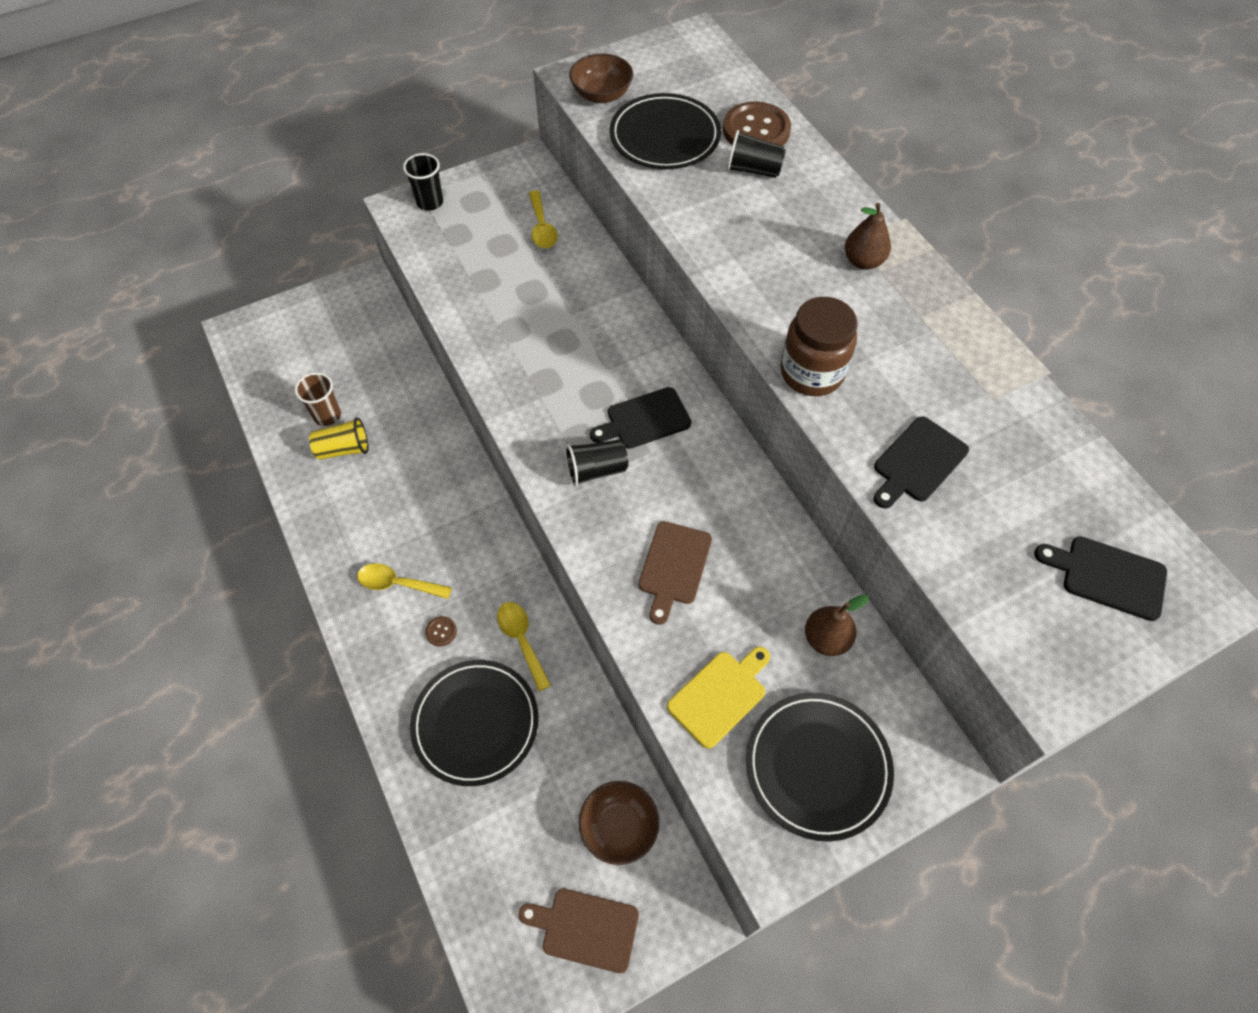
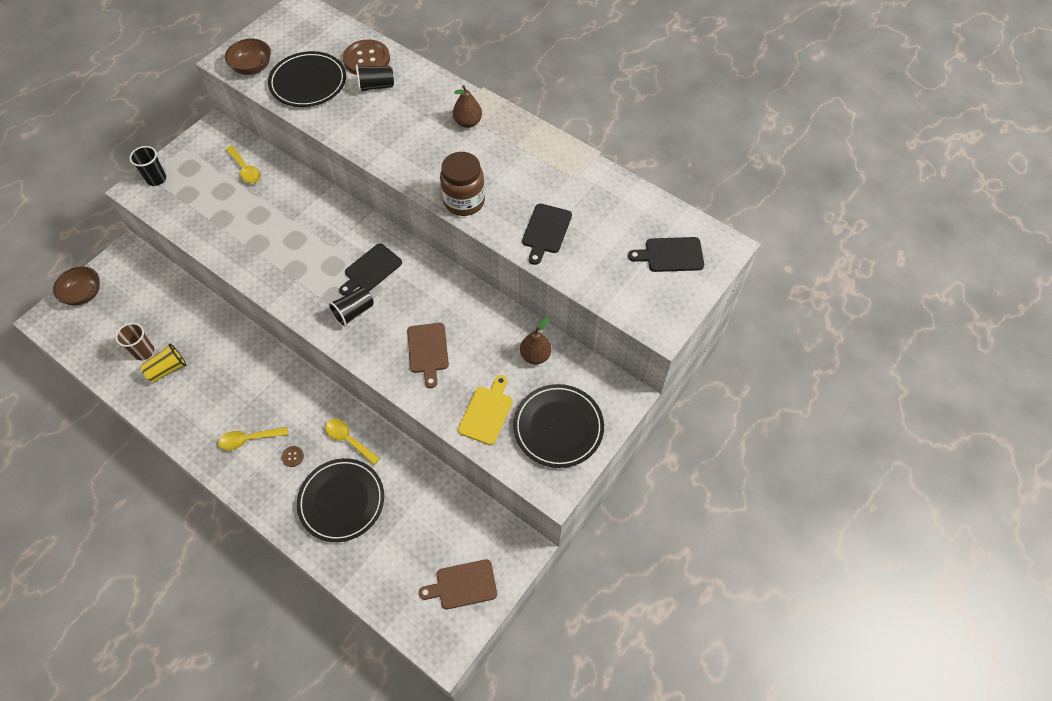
camera: 25 degrees left, 0 degrees up
brown bowl [579,781,660,865] -> brown bowl moved to [53,266,100,306]

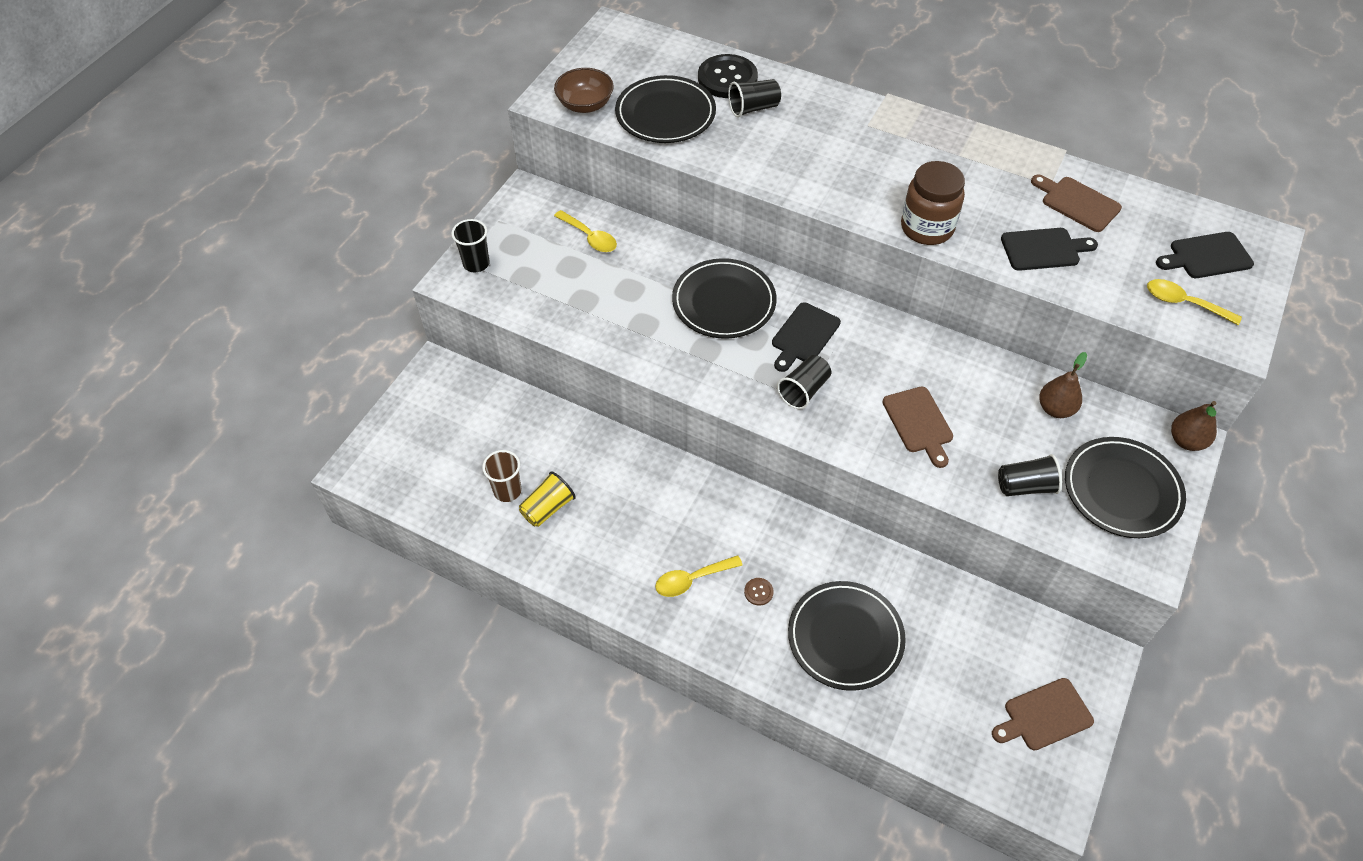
camera: 10 degrees left, 5 degrees down
brown bowl [53,266,100,306] -> none
yellow spoon [325,419,380,465] -> yellow spoon moved to [1147,279,1242,325]
brown button [343,39,390,75] -> black button [698,54,758,98]
brown pear [453,85,482,128] -> brown pear moved to [1171,401,1217,451]
yellow cutting board [458,375,513,445] -> black cup [998,454,1062,496]
black cutting board [522,204,572,265] -> black cutting board turned 105 degrees counterclockwise [1001,228,1098,271]
none -> black plate [672,258,777,339]
none -> brown cutting board [1031,175,1122,232]

